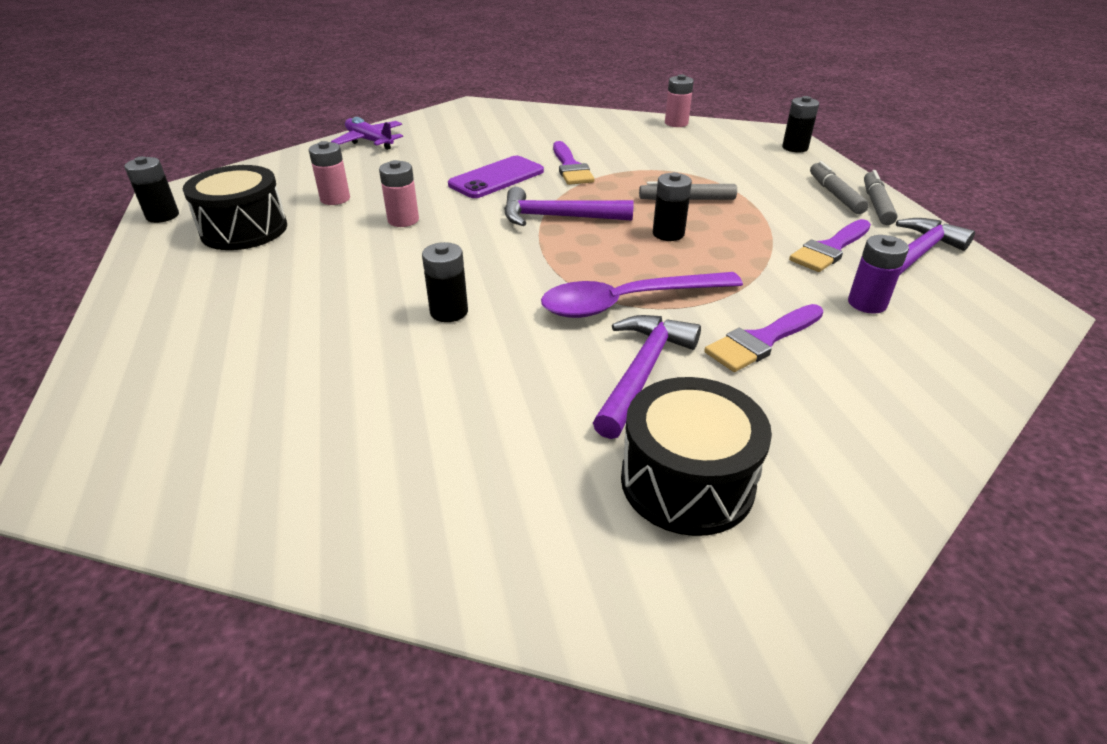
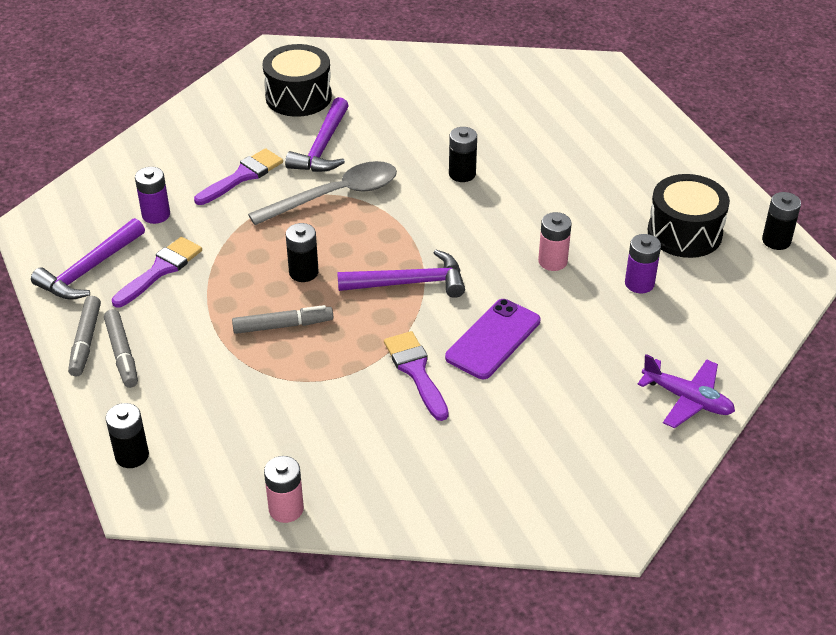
camera: 170 degrees right, 5 degrees up
pink battery [309,141,350,205] -> purple battery [625,234,661,293]
purple spoon [541,272,743,318] -> grey spoon [248,161,397,225]

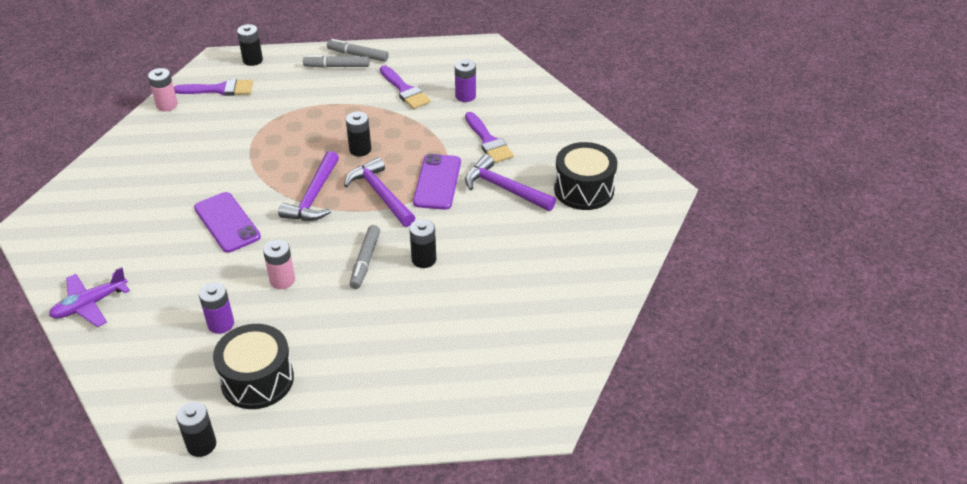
camera: 110 degrees right, 0 degrees up
purple hammer [31,218,145,300] -> purple hammer moved to [344,157,415,227]
grey marker [232,305,333,334] -> grey marker moved to [350,225,380,289]
grey spoon [248,161,397,225] -> purple phone [413,154,461,210]
purple brush [384,331,449,421] -> purple brush moved to [174,79,253,96]

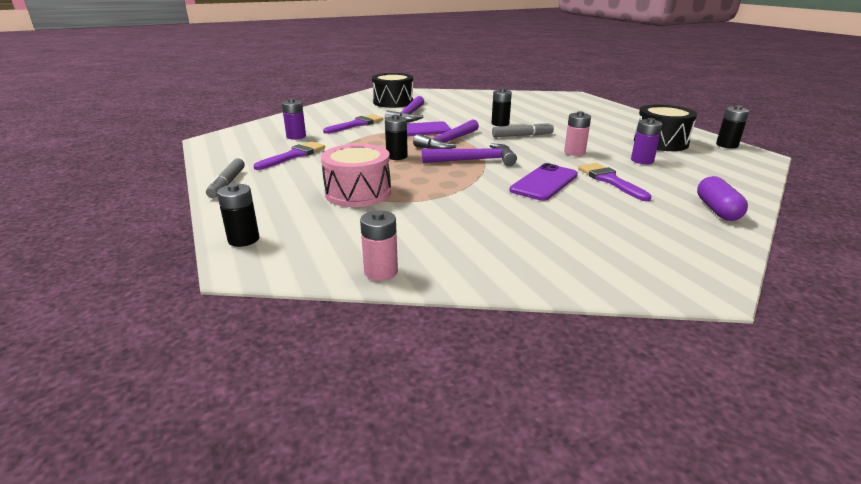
camera: 110 degrees left, 15 degrees down
purple plane [49,267,130,327] -> purple capsule [697,176,748,221]
purple brush [174,79,253,96] -> purple brush moved to [578,163,652,201]
grey marker [303,55,369,68] -> none
none -> pink drum [321,144,391,207]

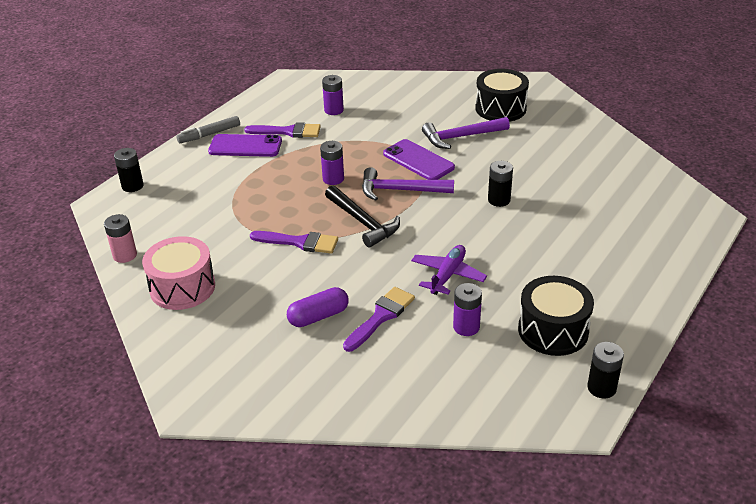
camera: 60 degrees right, 10 degrees up
pink drum [321,144,391,207] -> pink drum moved to [142,236,215,310]
purple brush [323,114,383,134] -> purple brush moved to [250,231,338,254]
black battery [385,115,408,160] -> purple battery [320,141,344,185]
purple hammer [422,143,517,166] -> black hammer [325,185,400,248]
grey marker [492,122,554,137] -> none
purple phone [509,163,578,201] -> purple phone moved to [208,134,282,157]
pink battery [564,111,591,156] -> purple plane [411,245,487,295]
purple capsule [697,176,748,221] -> purple capsule moved to [287,287,349,327]

